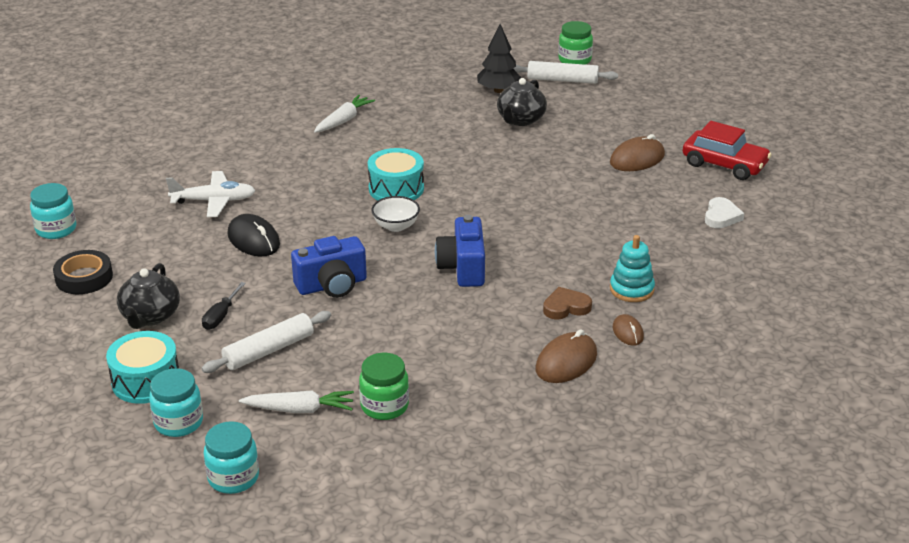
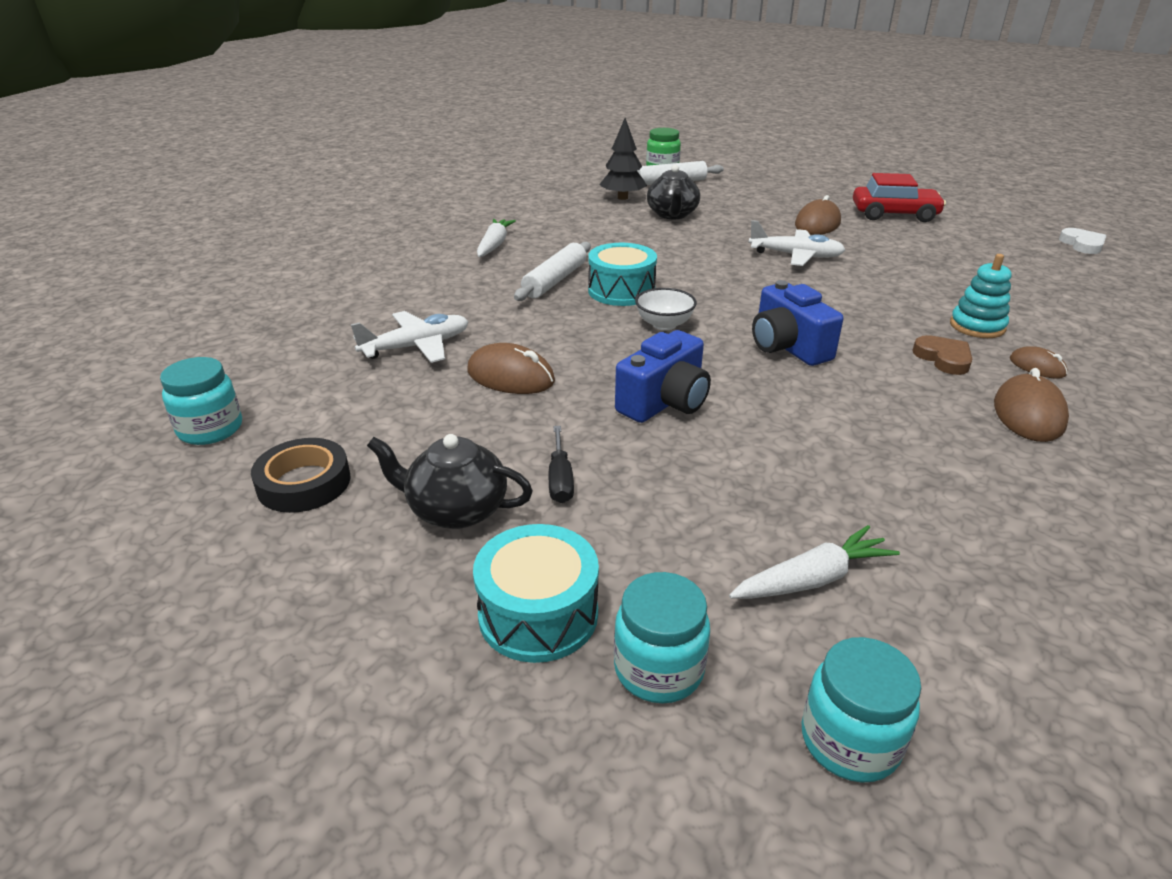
camera: 25 degrees left, 0 degrees up
black teapot [117,263,180,329] -> black teapot turned 120 degrees clockwise [367,434,533,529]
white rolling pin [201,311,331,373] -> white rolling pin moved to [514,242,591,301]
black mouse [227,214,280,257] -> brown mouse [467,343,555,394]
green jar [359,353,409,420] -> none
brown heart [543,287,592,319] -> brown heart turned 105 degrees clockwise [912,335,972,375]
white heart [705,197,744,228] -> white heart moved to [1059,228,1106,254]
none -> white plane [748,220,845,266]

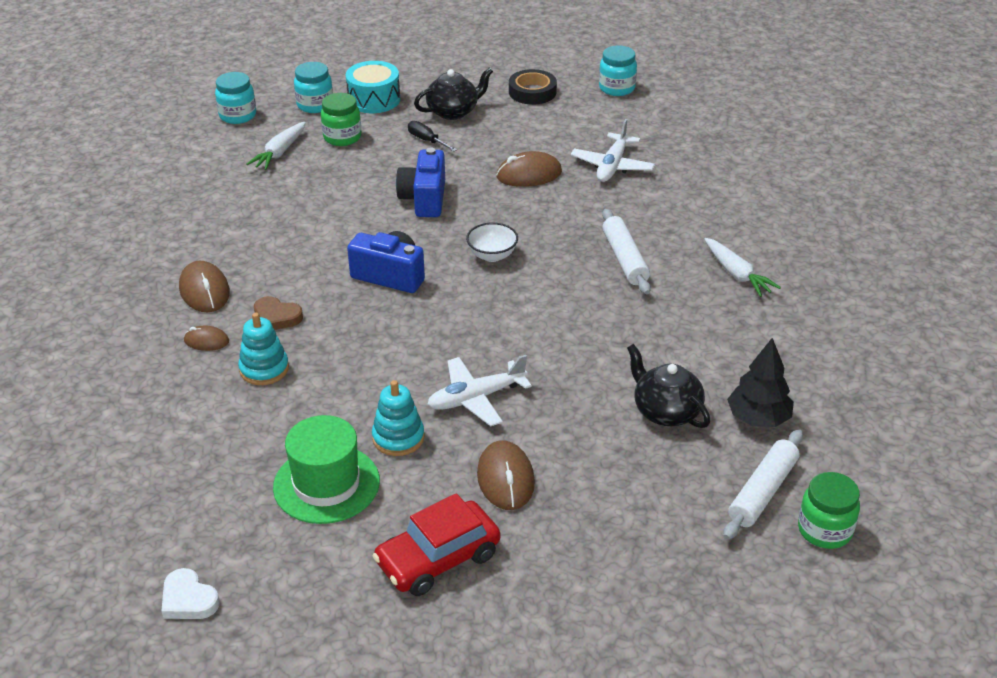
camera: 140 degrees right, 5 degrees up
turquoise drum [588,243,657,306] -> none
none -> green hat [273,415,380,524]
none -> green jar [321,93,361,146]
none -> turquoise stacking toy [372,380,424,456]

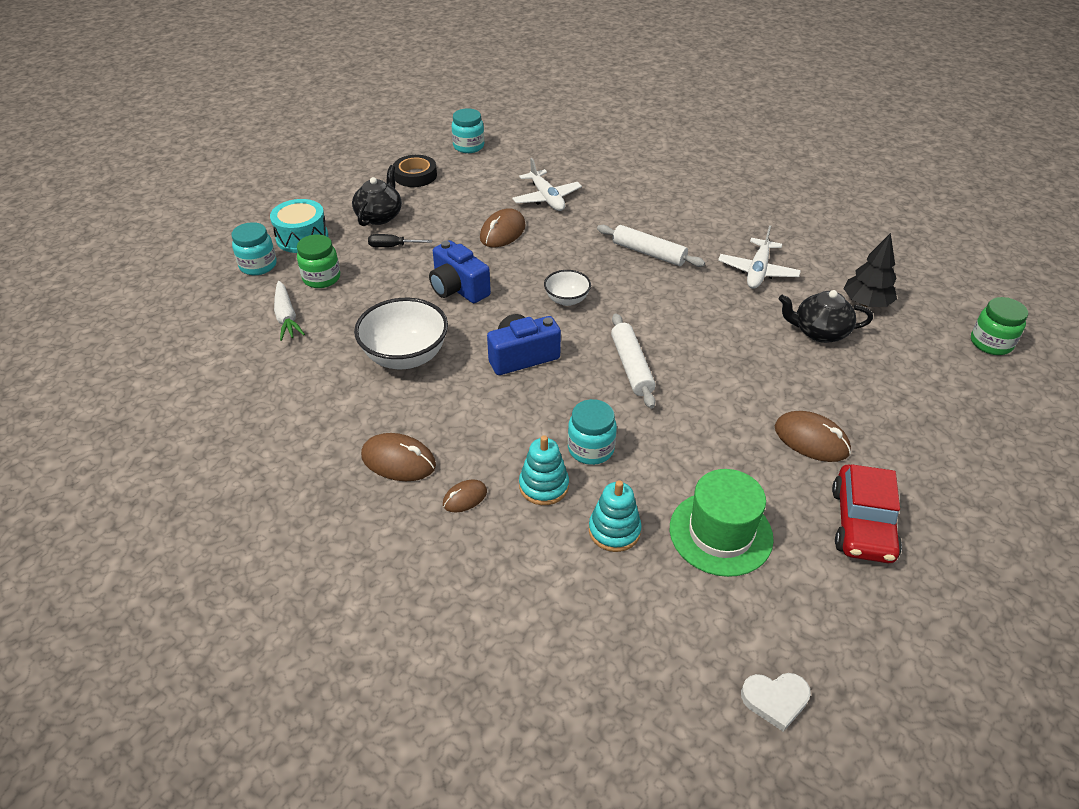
camera: 45 degrees left, 5 degrees up
turquoise jar [215,72,256,124] -> turquoise jar moved to [568,399,617,465]
brown heart [254,296,303,330] -> none
turquoise stacking toy [372,380,424,456] -> turquoise stacking toy moved to [589,480,642,552]
white plane [427,355,532,426] -> white plane moved to [718,225,801,289]
white carrot [704,238,781,297] -> none
white rolling pin [723,429,803,540] -> white rolling pin moved to [611,313,656,408]
none -> white bowl [354,298,448,369]

